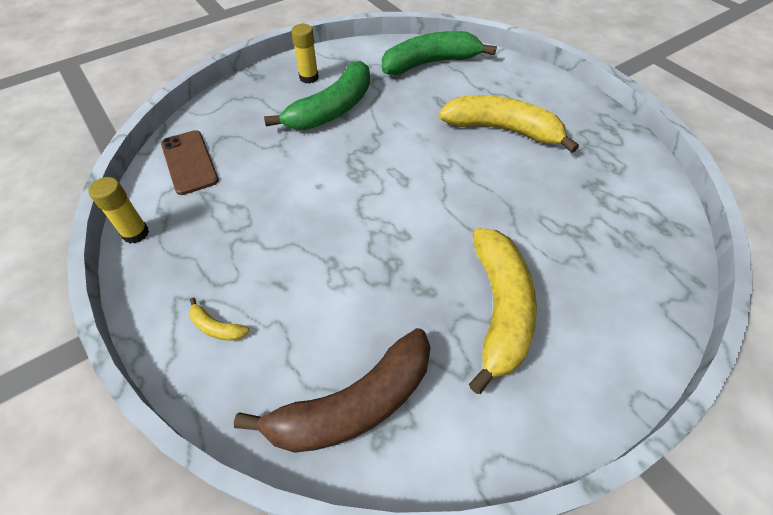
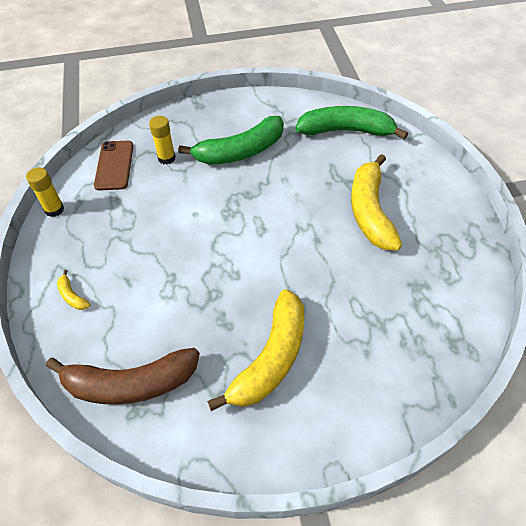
camera: 25 degrees right, 0 degrees up
yellow glue stick [291,24,319,84] -> yellow glue stick moved to [149,116,176,164]
yellow banana [439,95,579,153] -> yellow banana turned 135 degrees counterclockwise [351,154,402,250]

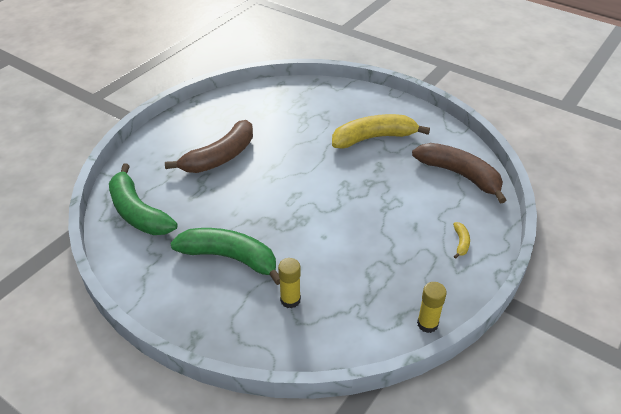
camera: 135 degrees left, 10 degrees down
brown phone [94,141,133,190] -> none
yellow banana [351,154,402,250] -> brown banana [165,120,253,173]

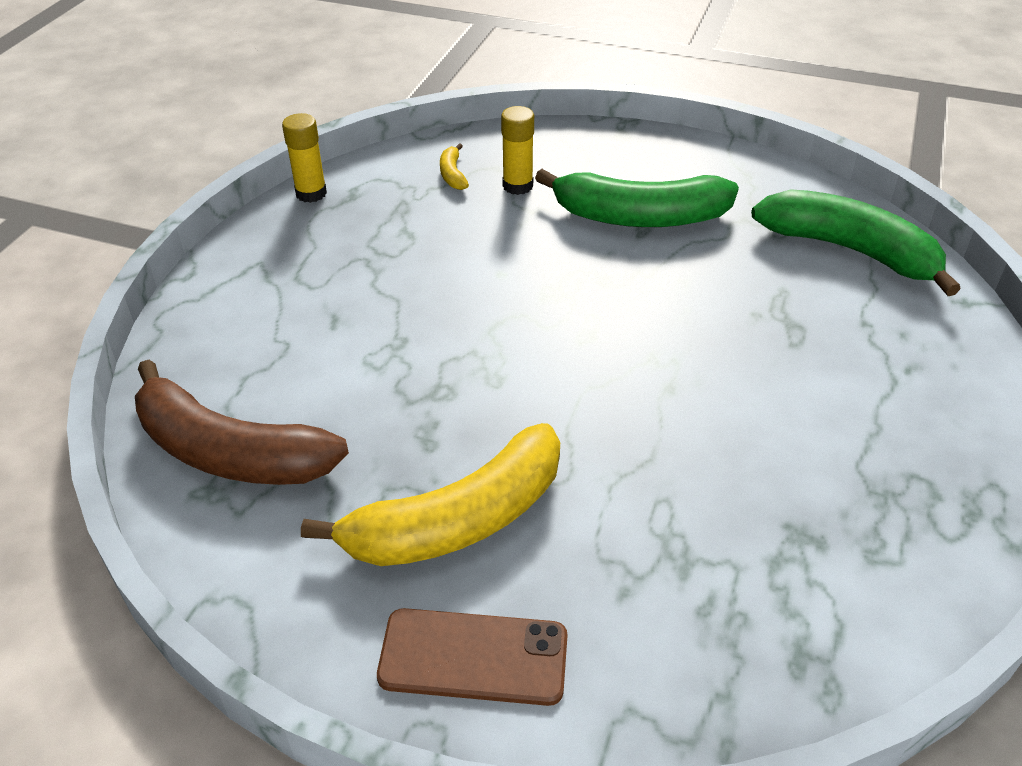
camera: 165 degrees right, 0 degrees up
brown banana [165,120,253,173] -> none
yellow banana [453,222,470,259] -> yellow banana moved to [440,143,469,190]
none -> brown phone [377,608,568,706]

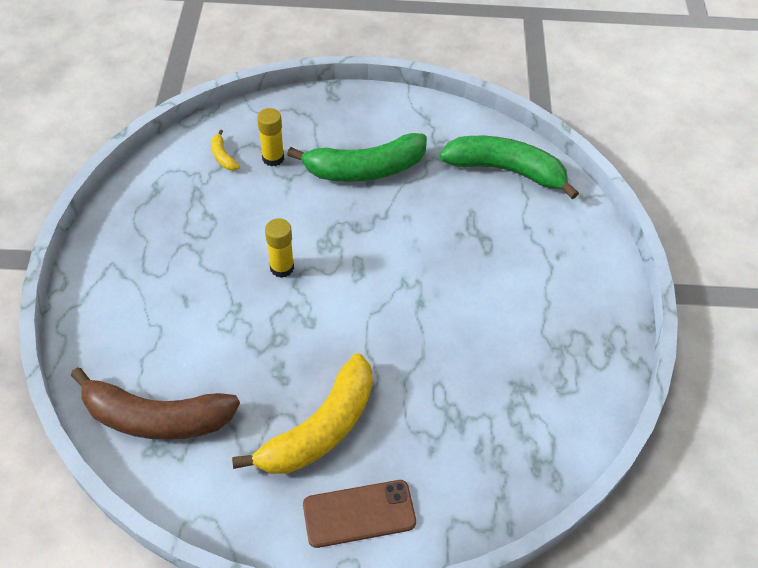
camera: 20 degrees left, 10 degrees up
yellow glue stick [282,113,327,203] -> yellow glue stick moved to [265,218,294,278]

